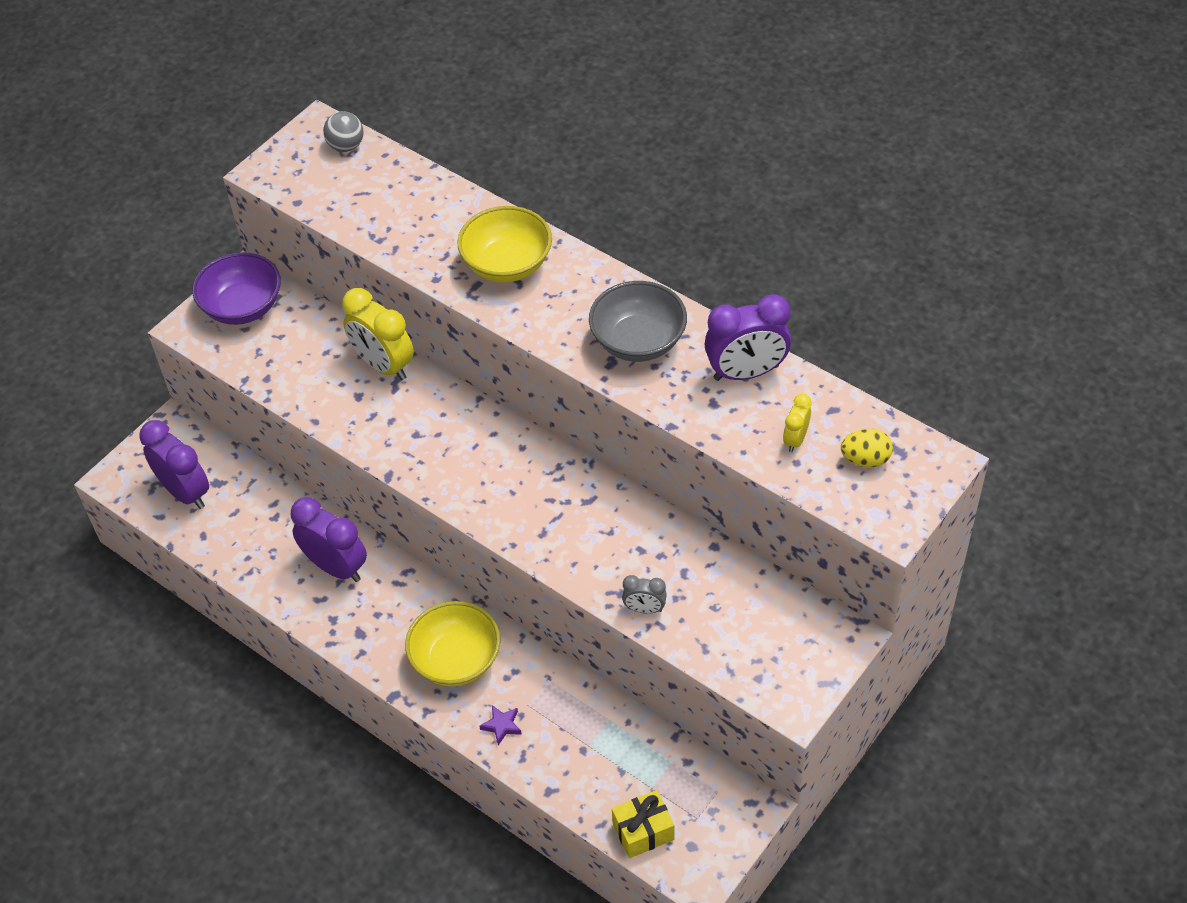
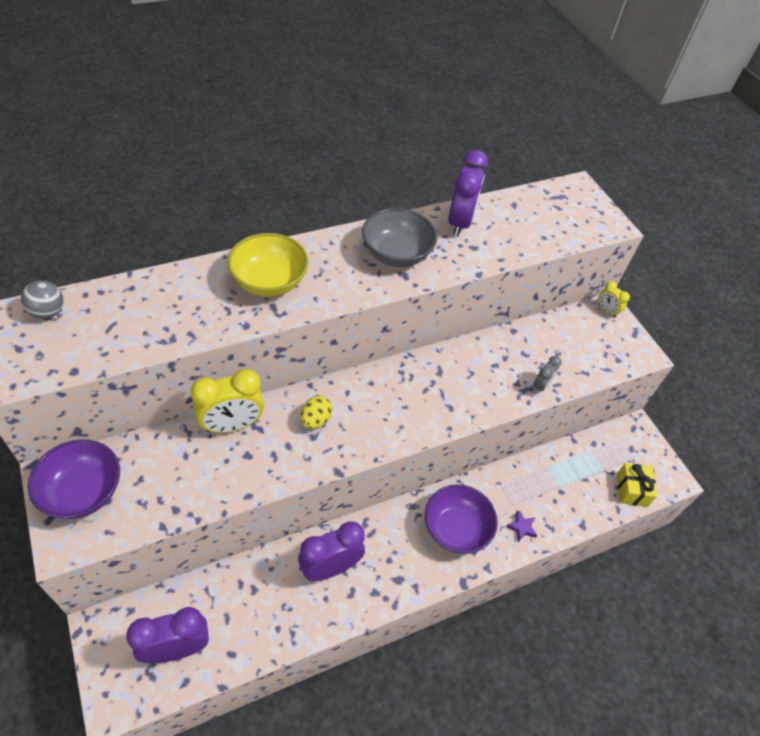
camera: 70 degrees left, 0 degrees up
yellow bowl [405,601,501,686] -> purple bowl [425,484,498,554]
yellow clock [783,394,812,452] -> yellow clock moved to [598,281,630,318]
yellow egg [841,429,893,467] -> yellow egg moved to [301,396,333,429]

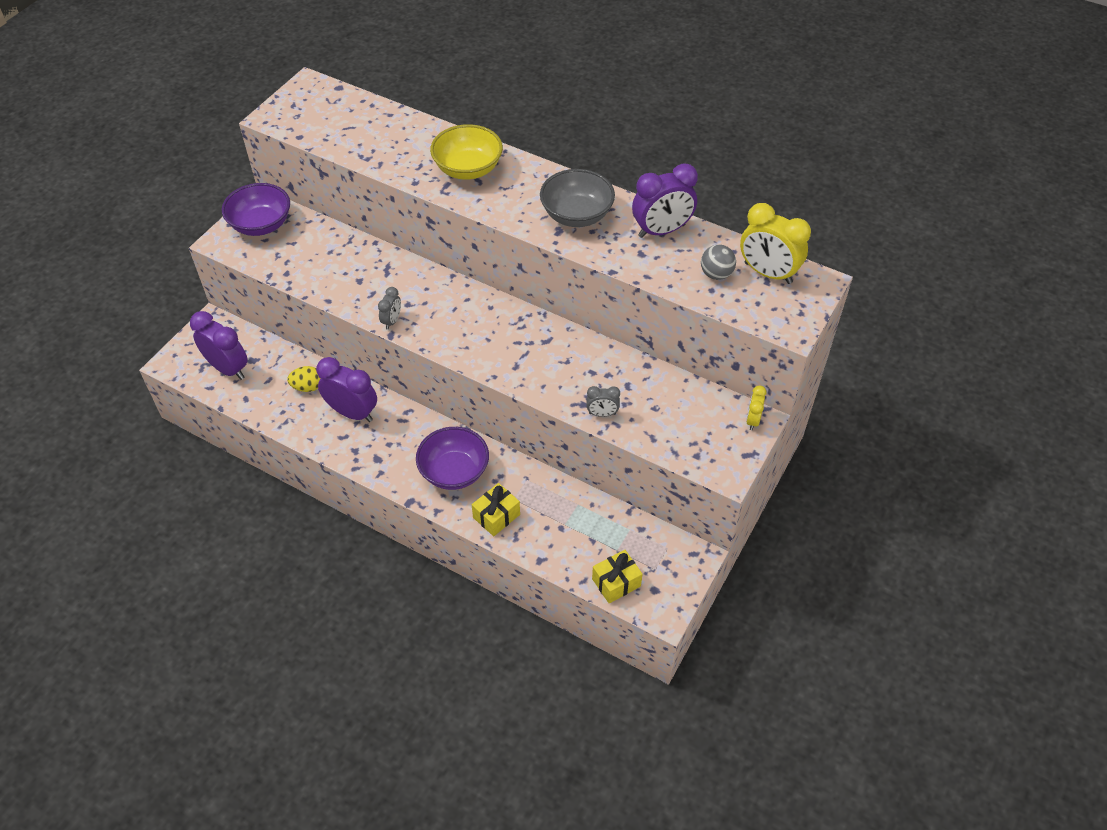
camera: 60 degrees right, 0 degrees up
grey ball [21,280,63,319] -> grey ball moved to [701,244,736,280]
yellow clock [191,369,264,433] -> yellow clock moved to [740,203,811,284]
yellow egg [301,396,333,429] -> yellow egg moved to [287,366,321,392]
purple star [506,511,538,542] -> yellow gift [472,483,520,536]
none -> grey clock [378,287,401,330]

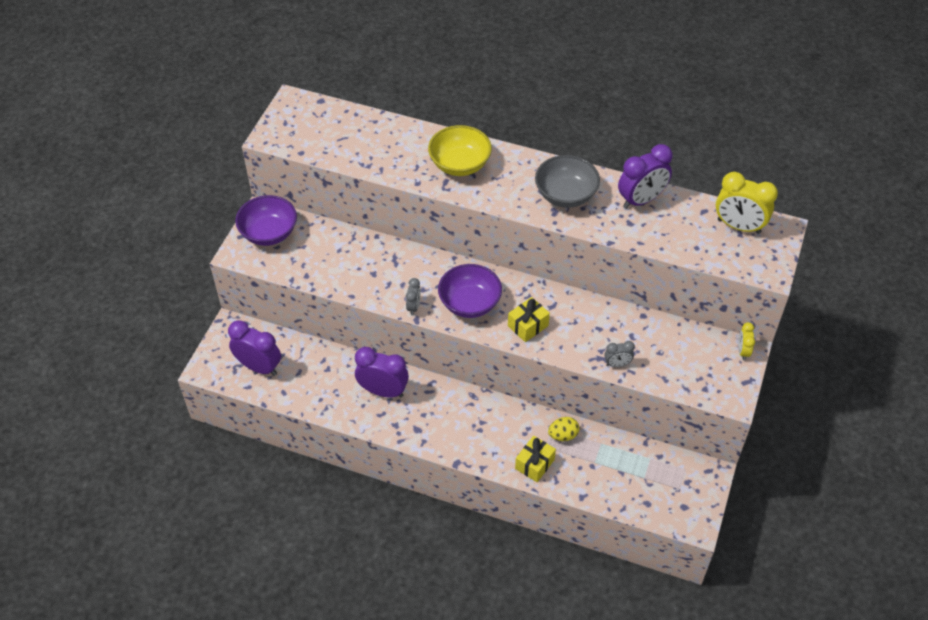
camera: 10 degrees left, 0 degrees up
yellow egg [287,366,321,392] -> yellow egg moved to [548,417,579,441]
purple bowl [416,427,489,490] -> purple bowl moved to [438,264,502,318]
yellow gift [592,550,643,604] -> yellow gift moved to [508,297,550,342]
grey ball [701,244,736,280] -> none

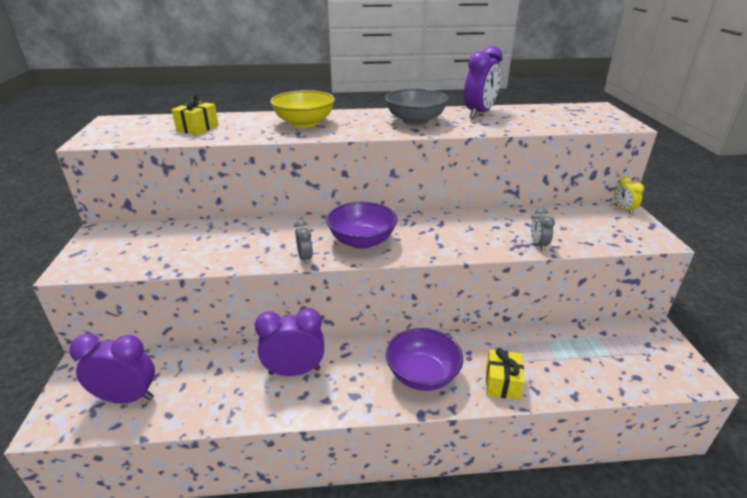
camera: 25 degrees left, 20 degrees down
purple bowl [235,195,297,246] -> purple bowl moved to [386,328,463,391]
yellow gift [508,297,550,342] -> yellow gift moved to [171,95,219,135]
yellow egg [548,417,579,441] -> none
grey clock [604,341,635,367] -> grey clock turned 120 degrees clockwise [531,208,555,251]
yellow clock [716,172,778,234] -> none

